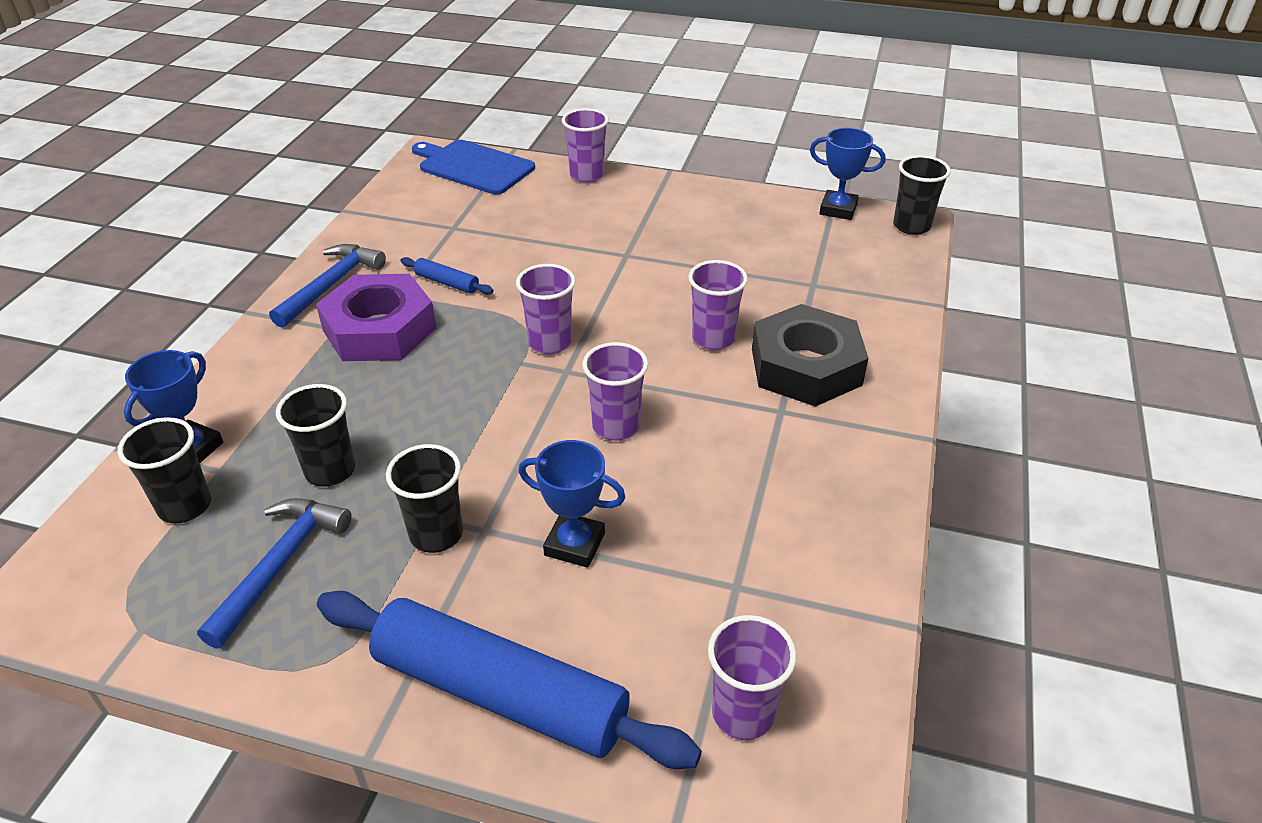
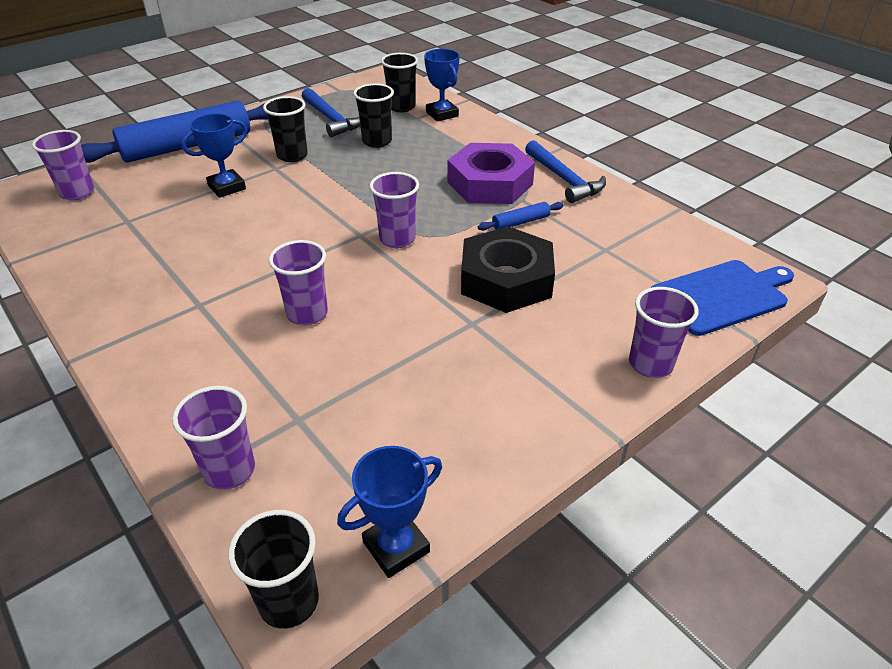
camera: 125 degrees right, 0 degrees up
purple cup [582,342,648,441] -> purple cup moved to [172,386,255,490]
black nut [752,304,869,407] -> black nut moved to [461,226,555,313]

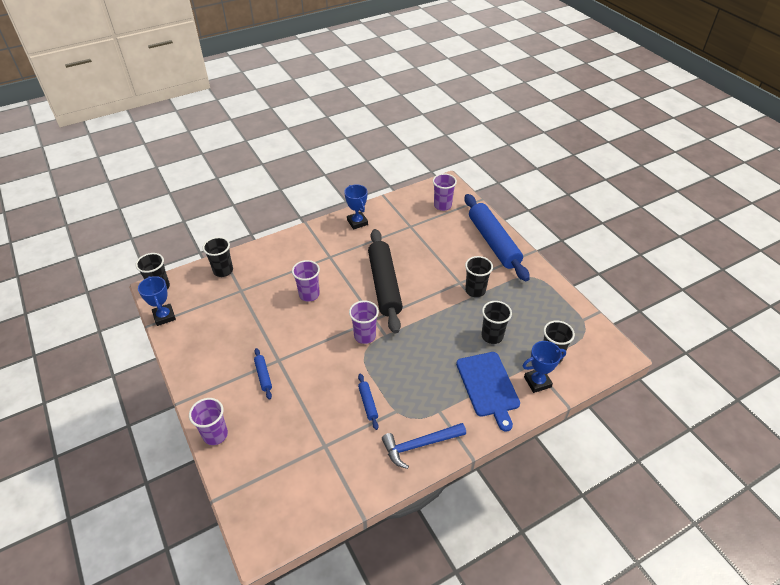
camera: 100 degrees right, 5 degrees up
purple cup [172,386,255,490] -> black cup [203,237,233,277]
blue trophy [181,113,247,198] -> blue trophy moved to [344,184,368,230]
blue hammer [302,88,360,137] -> none
purple nut [448,143,535,204] -> none
black nut [461,226,555,313] -> none
blue cutting board [651,260,794,336] -> blue cutting board moved to [456,352,520,431]
none -> blue rolling pin [254,348,272,400]
none -> black rolling pin [368,229,403,334]

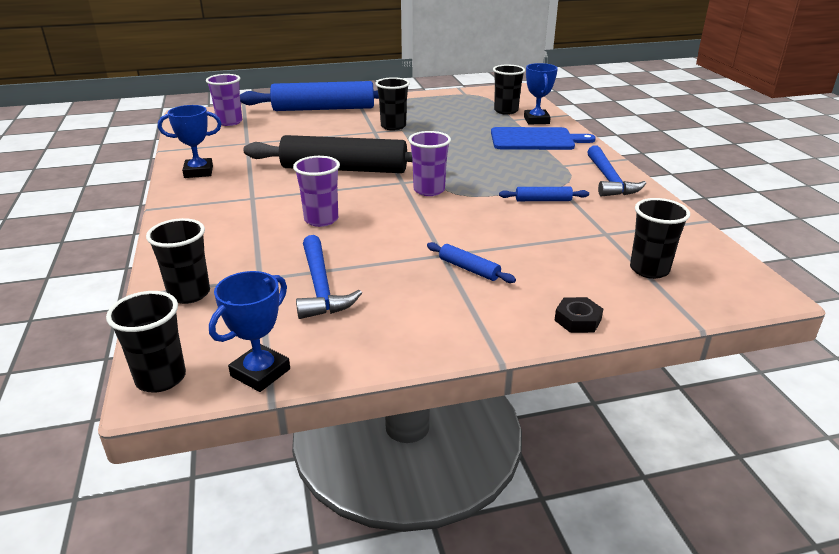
camera: 75 degrees left, 15 degrees down
blue trophy [138,276,176,326] -> blue trophy turned 45 degrees counterclockwise [209,271,290,392]
purple cup [189,398,228,445] -> black nut [554,297,603,333]
blue rolling pin [254,348,272,400] -> blue rolling pin turned 45 degrees clockwise [427,242,516,283]
black cup [482,301,512,344] -> black cup moved to [630,198,690,279]
none -> blue hammer [296,235,362,319]

